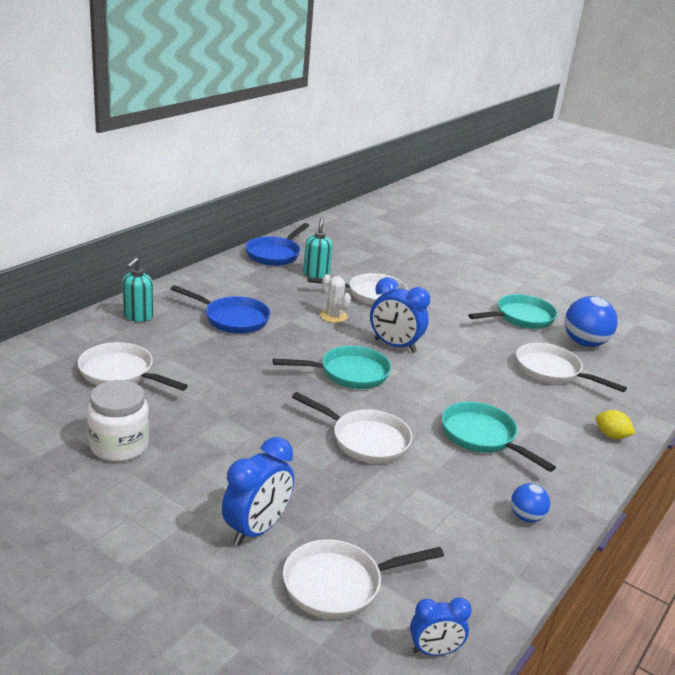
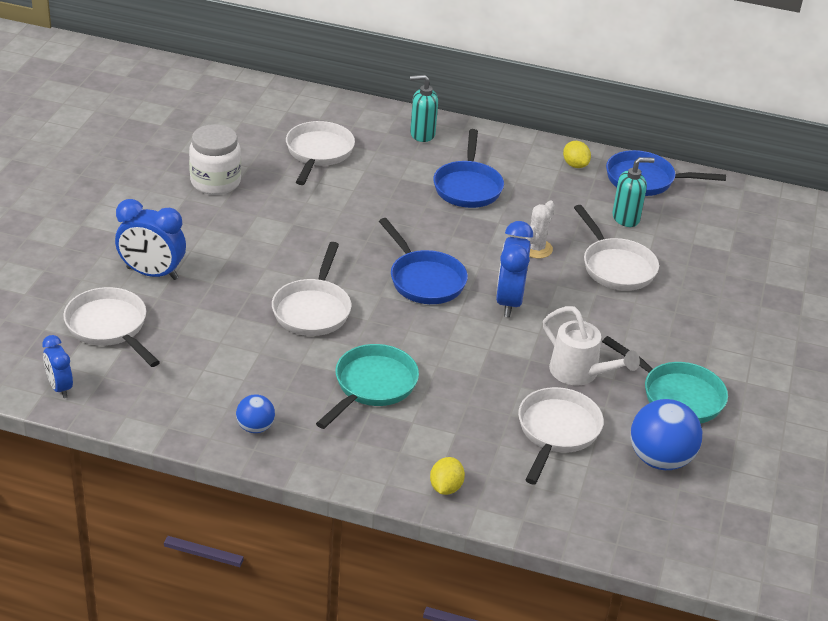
camera: 70 degrees right, 10 degrees up
turquoise pan [273,346,391,389] -> blue pan [379,218,468,304]
none -> white watering can [543,306,640,386]
none -> yellow lemon [563,141,591,168]

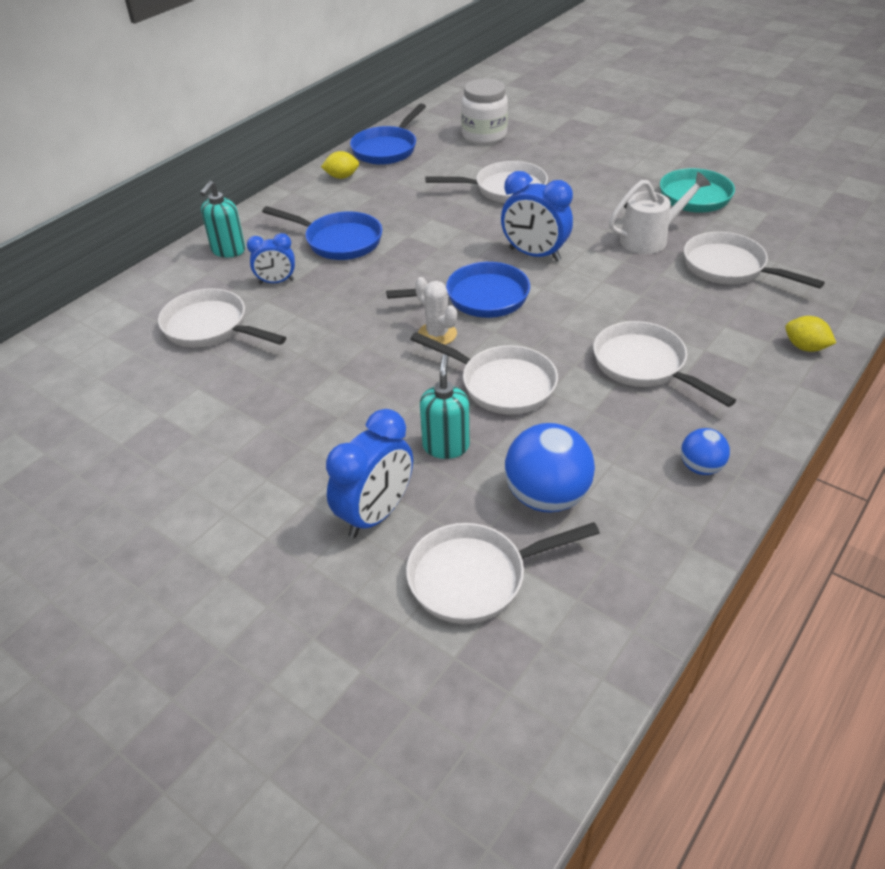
camera: 65 degrees left, 5 degrees up
blue clock [42,335,73,398] -> blue clock moved to [247,233,295,284]
white jar [189,124,241,195] -> white jar moved to [461,78,508,144]
turquoise pan [316,344,419,429] -> white pan [593,321,736,407]
white cactus [525,201,555,258] -> white cactus moved to [415,277,457,345]
turquoise soap dispenser [612,157,655,227] -> turquoise soap dispenser moved to [420,354,470,459]
blue ball [631,399,702,470] -> blue ball moved to [505,423,595,513]

